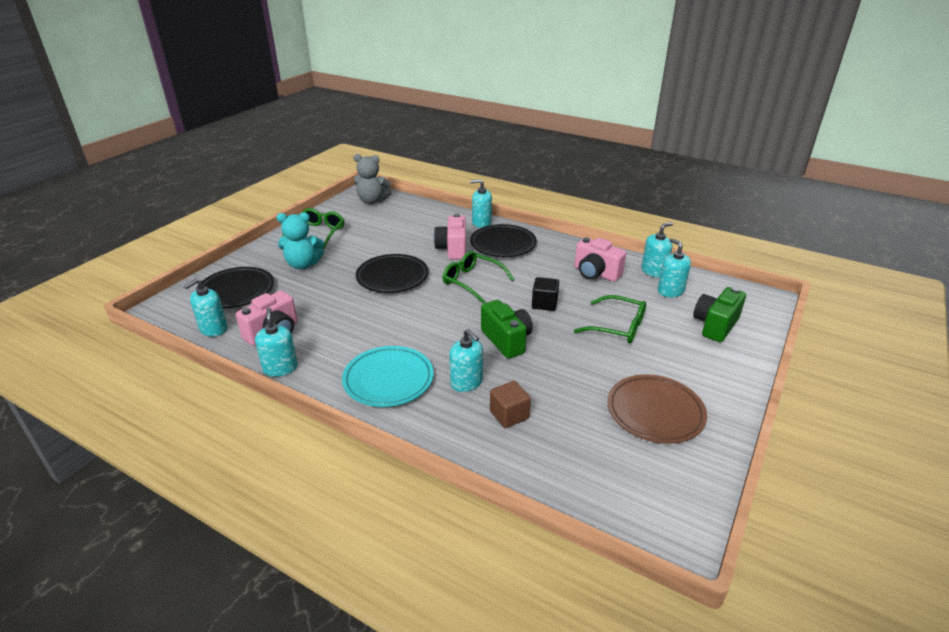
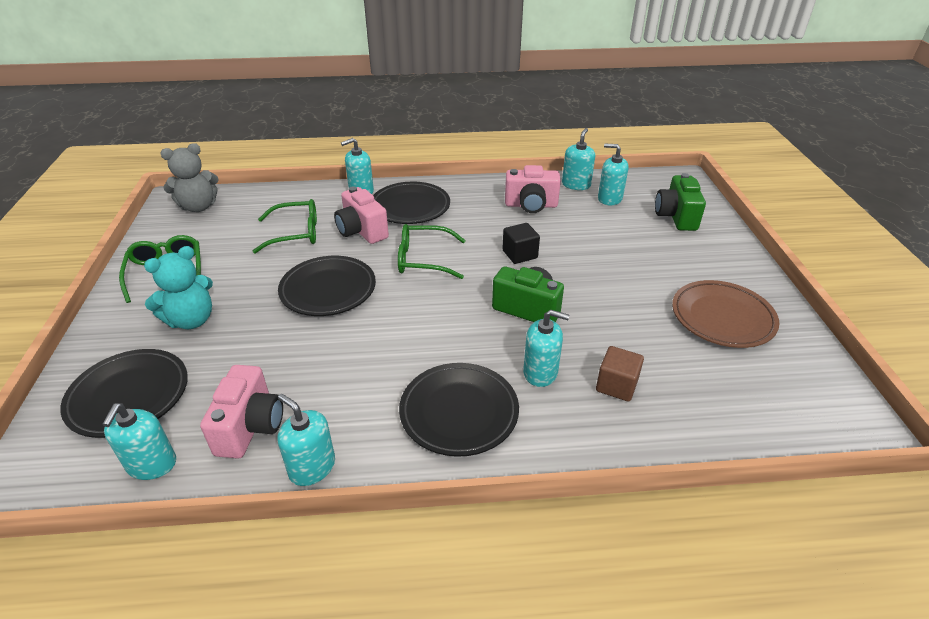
camera: 35 degrees left, 5 degrees up
turquoise plate [342,346,434,407] -> black plate [399,363,519,457]
green glasses [574,295,646,343] -> green glasses moved to [252,199,317,253]

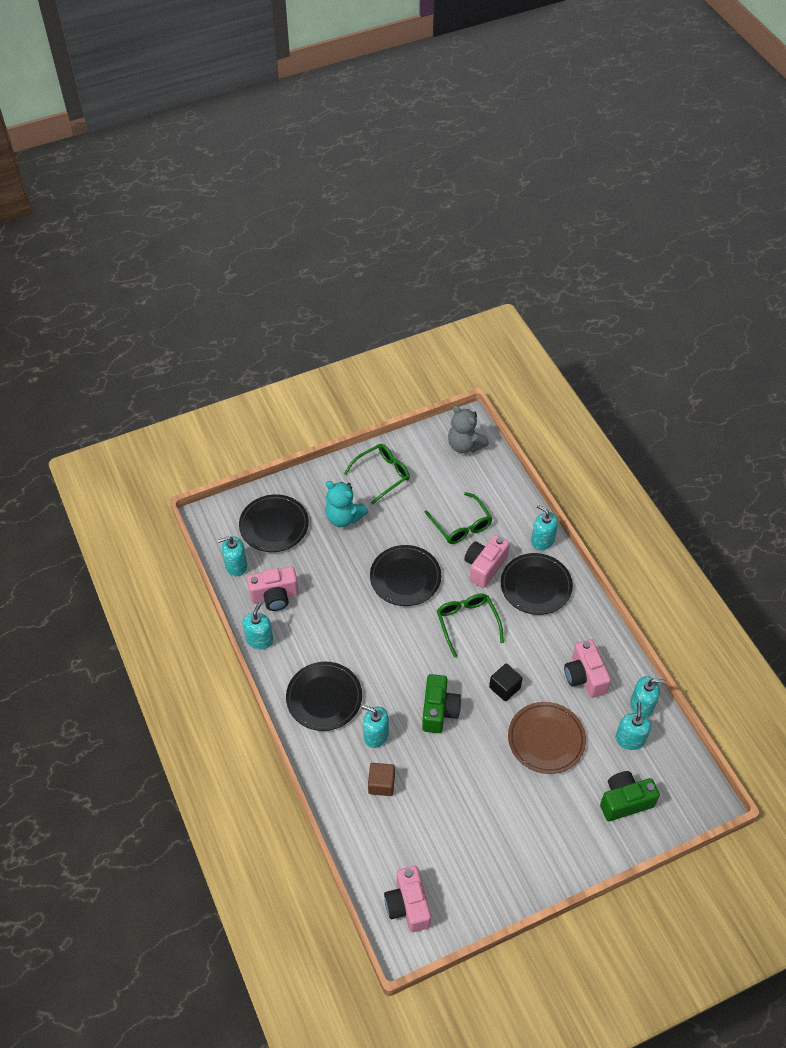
camera: 70 degrees right, 15 degrees up
turquoise soap dispenser [523,310,569,387] -> turquoise soap dispenser turned 120 degrees clockwise [362,705,389,748]
brown plate [672,280,779,348] -> brown plate moved to [508,702,586,774]
none -> pink camera [384,866,431,932]

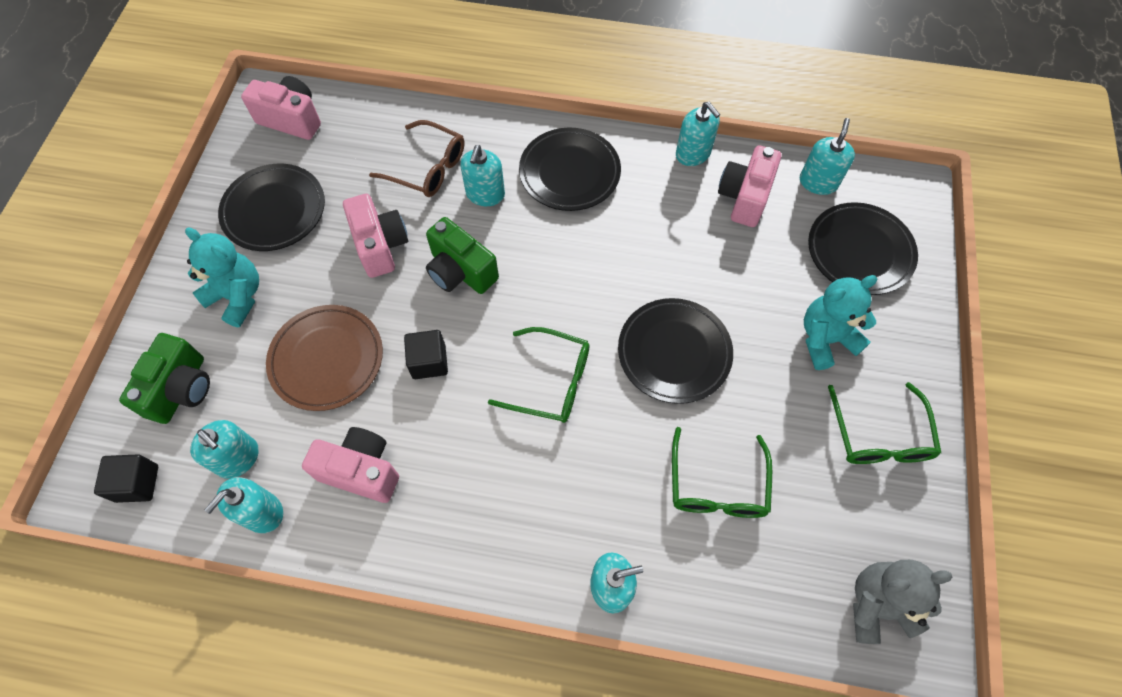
camera: 125 degrees right, 10 degrees up
turquoise soap dispenser [362,705,389,748] -> turquoise soap dispenser turned 135 degrees clockwise [460,145,505,206]
brown cube [368,763,395,796] -> brown glasses [369,120,465,197]
green glasses [424,492,492,544] -> green glasses turned 90 degrees counterclockwise [672,427,772,518]
pink camera [464,535,510,588] -> pink camera moved to [343,194,408,278]
black plate [501,553,573,615] -> black plate moved to [218,164,325,251]
none -> black cube [94,454,158,503]
none -> turquoise teddy bear [185,228,259,327]

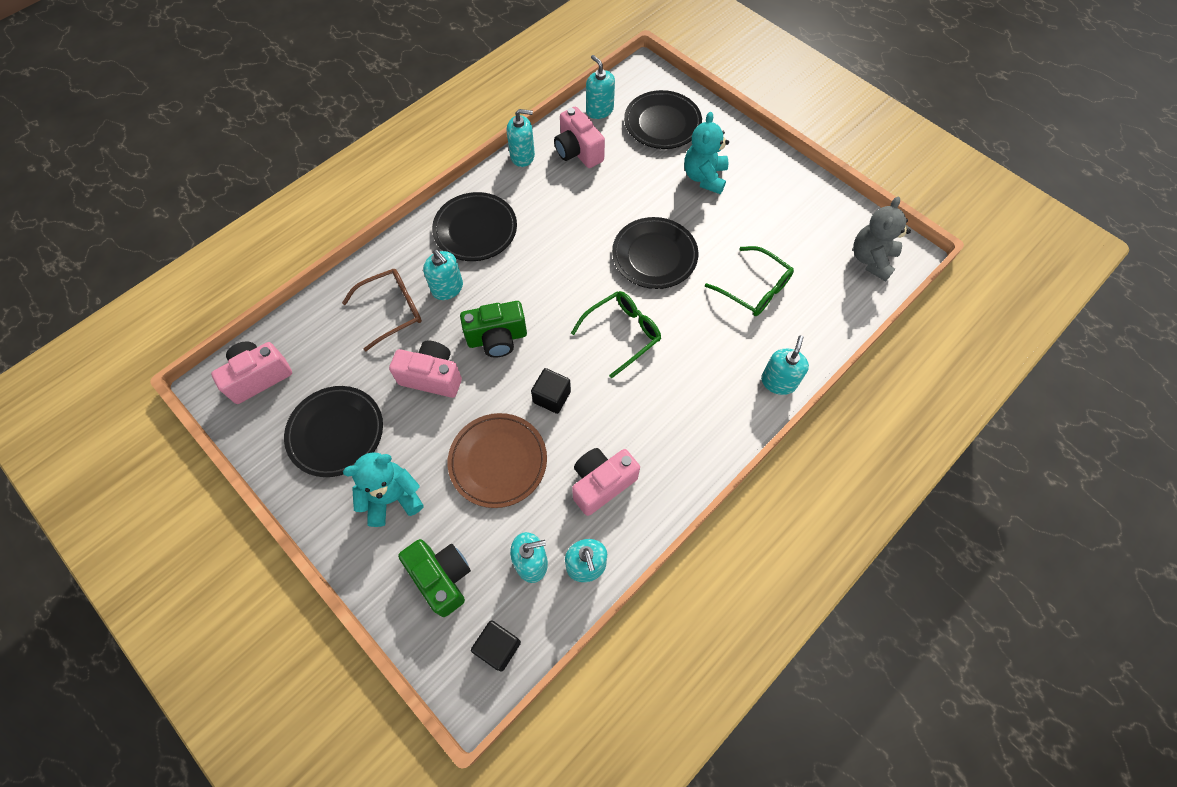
camera: 55 degrees left, 0 degrees up
green glasses [828,382,941,464] -> none

